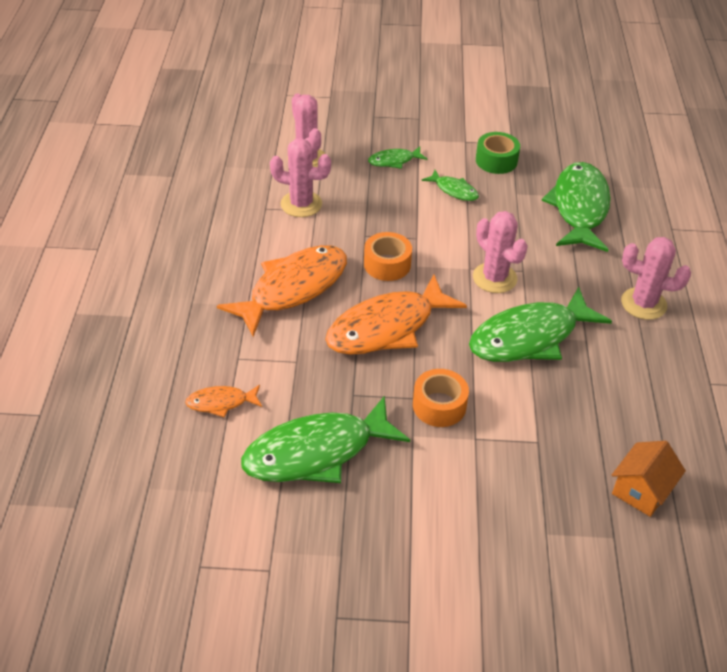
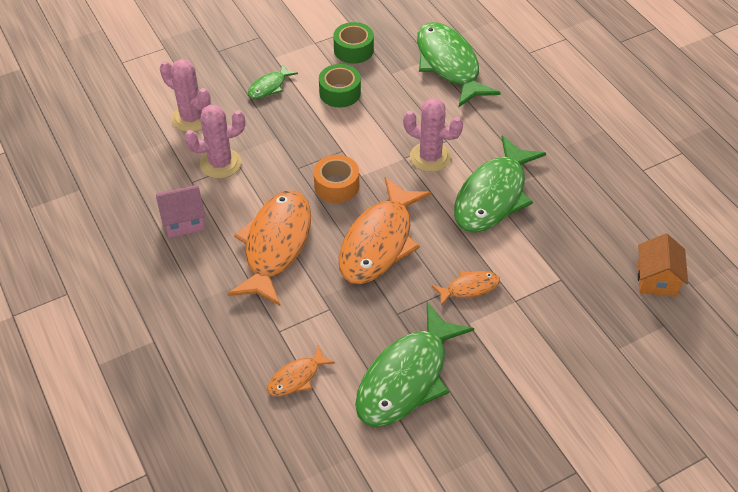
camera: 30 degrees left, 5 degrees up
orange tape [413,369,469,427] -> orange fish [432,271,500,306]
green fish [422,170,479,201] -> green tape [319,64,361,108]
pink cactus [621,237,691,320] -> none
none -> pink house [156,185,205,238]

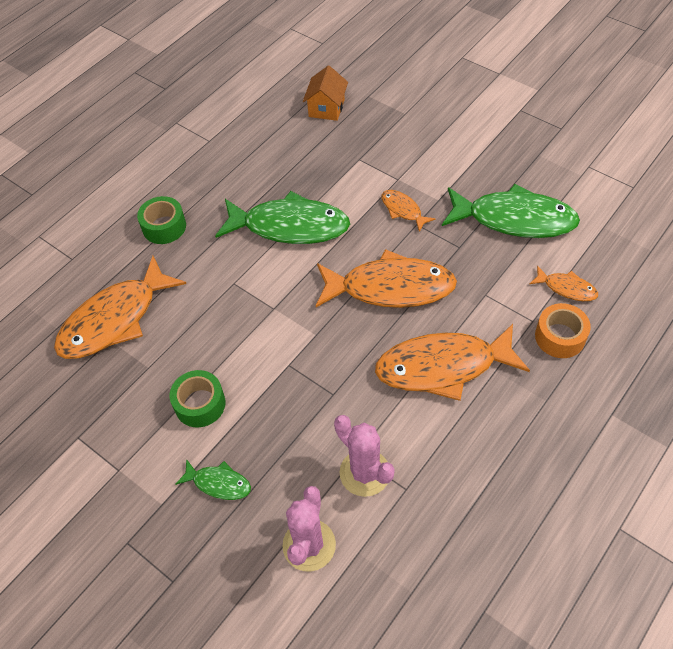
camera: 110 degrees left, 5 degrees up
pink house [156,185,205,238] -> none
orange tape [314,155,359,203] -> orange tape moved to [535,303,591,358]
green tape [333,22,374,64] -> green tape moved to [137,196,186,244]
pink cactus [403,98,463,172] -> none
green fish [417,22,501,107] -> orange fish [54,256,186,359]
orange house [638,233,688,297] -> orange house turned 60 degrees counterclockwise [303,65,348,121]

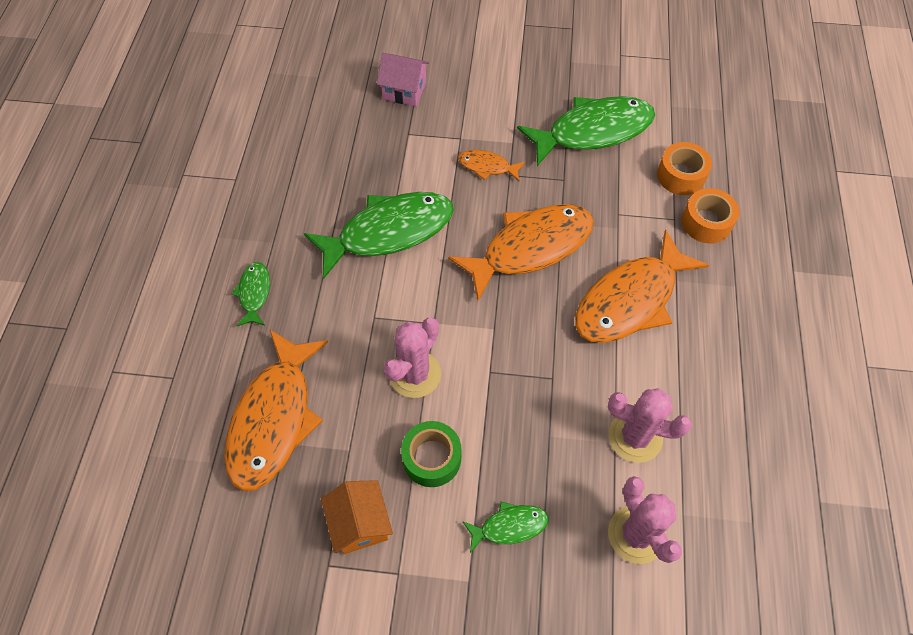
camera: 35 degrees left, 5 degrees up
green tape [137,196,186,244] -> green fish [231,262,270,326]
orange house [303,65,348,121] -> orange house moved to [321,480,393,554]
orange fish [529,265,598,301] -> orange tape [657,142,712,195]
none -> pink house [377,53,429,106]
none -> pink cactus [383,318,441,398]

